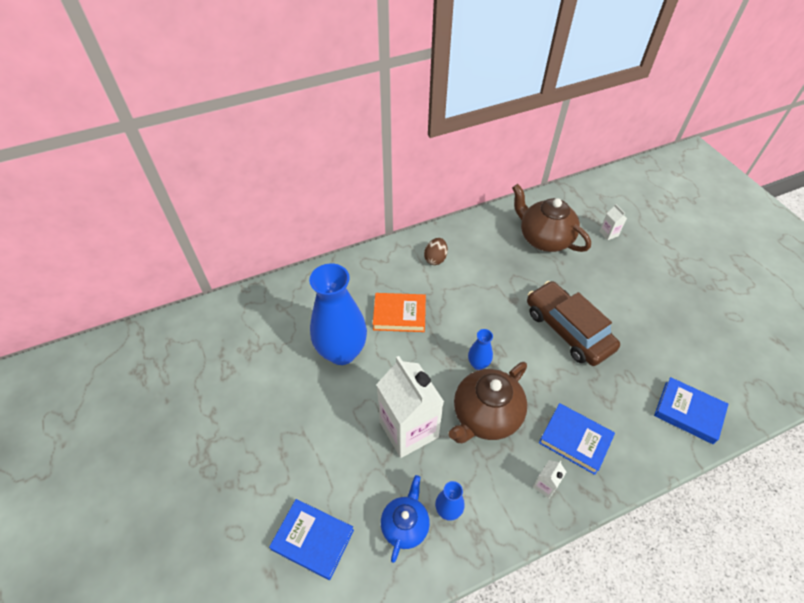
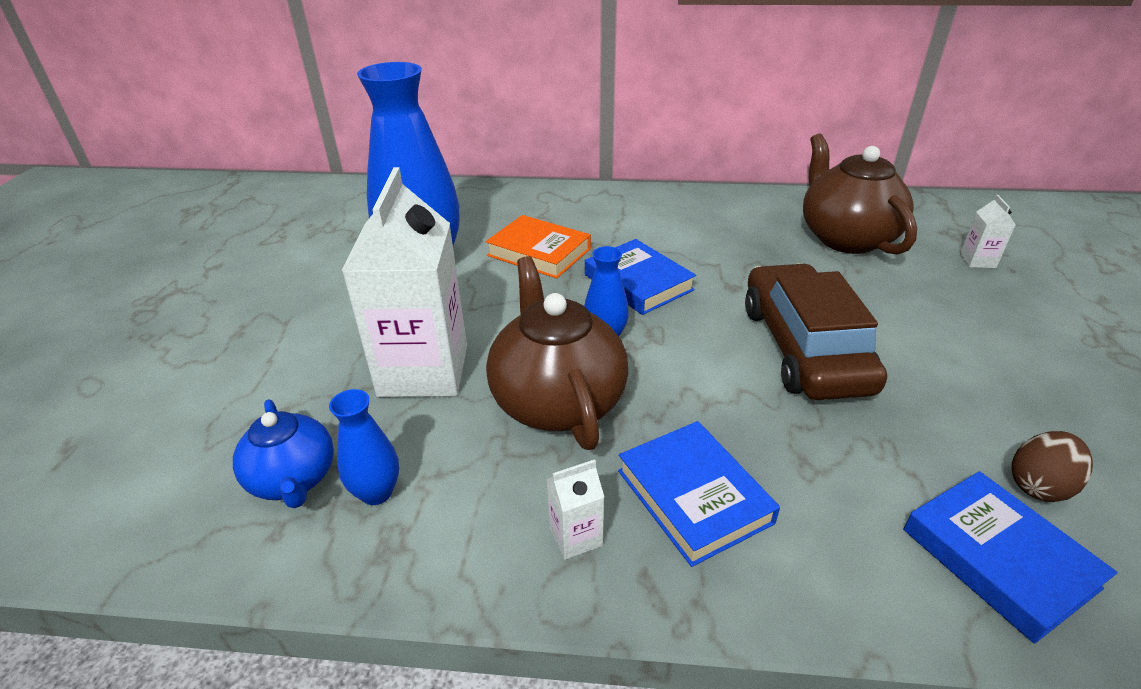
camera: 30 degrees right, 15 degrees down
blue book [269,499,354,580] -> blue book moved to [585,239,696,315]
blue teapot [381,475,430,563] -> blue teapot turned 105 degrees clockwise [233,399,334,508]
brown egg [424,238,448,265] -> brown egg moved to [1012,431,1093,502]
brown teapot [448,362,527,443] -> brown teapot turned 90 degrees clockwise [486,256,628,450]

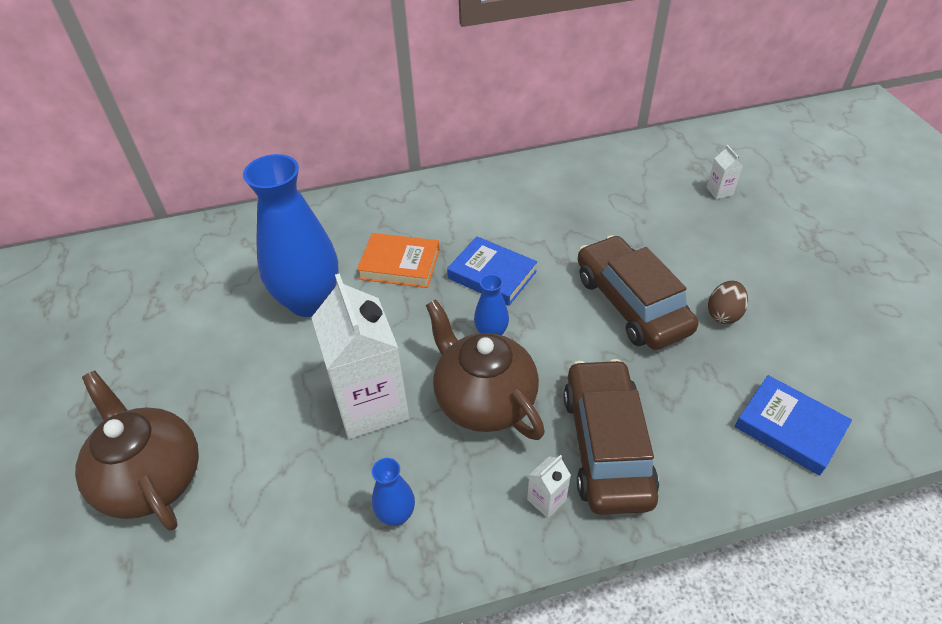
camera: 20 degrees left, 10 degrees up
blue teapot [233,399,334,508] -> none
blue book [618,421,780,567] -> brown car [563,359,659,515]
brown teapot [803,133,917,254] -> brown teapot moved to [75,371,199,531]
brown egg [1012,431,1093,502] -> brown egg moved to [708,281,748,324]

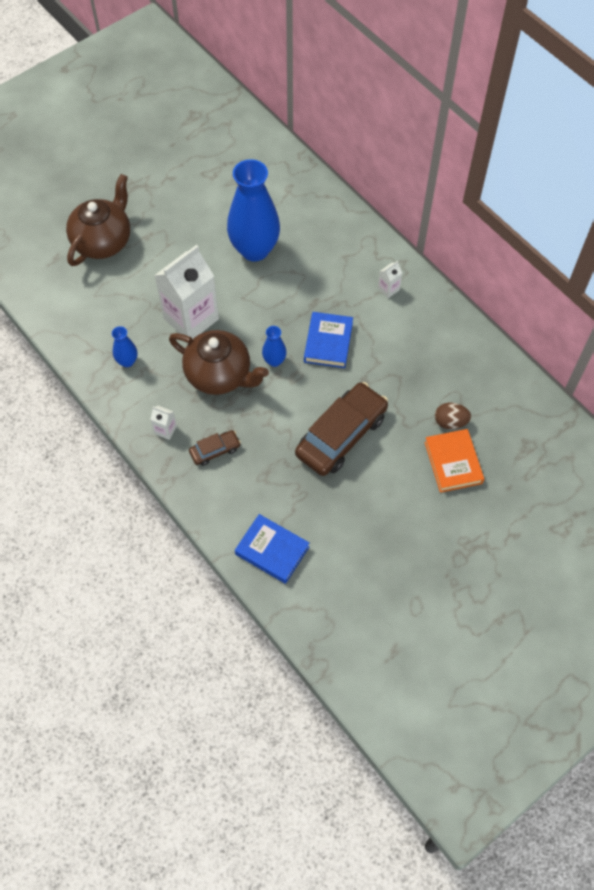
camera: 65 degrees right, 15 degrees up
orange book [357,233,440,288] -> orange book moved to [425,429,484,493]
brown teapot [426,299,545,440] -> brown teapot turned 90 degrees clockwise [169,330,269,395]
brown car [563,359,659,515] -> brown car [189,430,241,466], size x0.47
white carton [706,145,743,199] -> white carton moved to [378,261,402,298]
brown egg [708,281,748,324] -> brown egg moved to [435,403,471,429]
blue book [735,375,852,476] -> blue book turned 75 degrees counterclockwise [235,514,309,584]

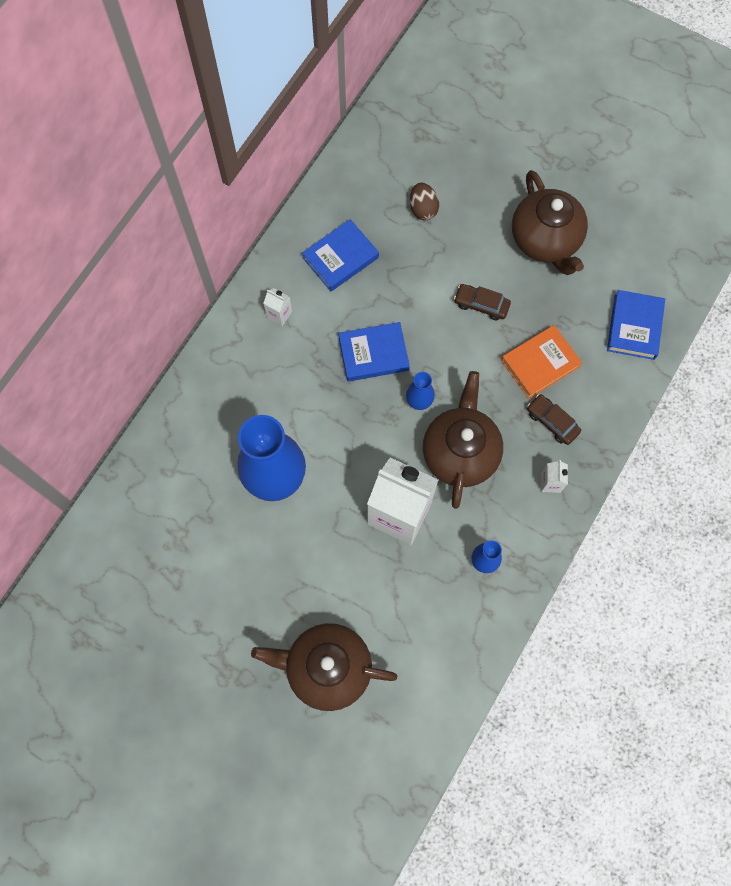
camera: 110 degrees left, 10 degrees up
brown car [295,382,388,476] -> brown car [454,284,511,320], size x0.47
orange book [425,429,484,493] -> orange book moved to [501,325,582,399]
none -> blue book [302,219,379,291]
none -> brown teapot [512,170,588,275]

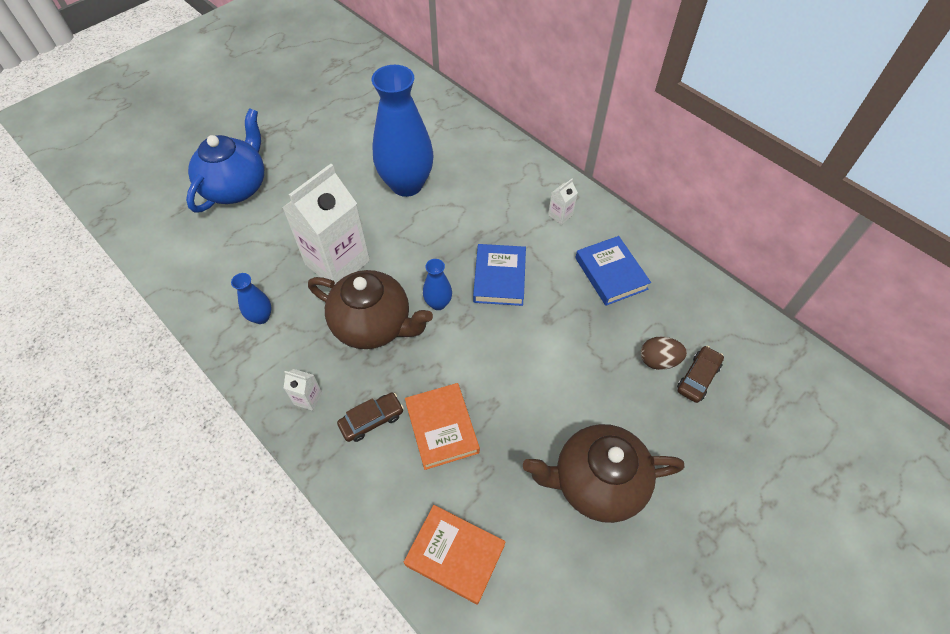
camera: 105 degrees right, 15 degrees down
brown teapot [251,623,397,711] -> blue teapot [186,108,264,213]
brown car [454,284,511,320] -> brown car moved to [677,346,724,403]
blue book [607,290,665,360] -> orange book [404,505,506,605]

